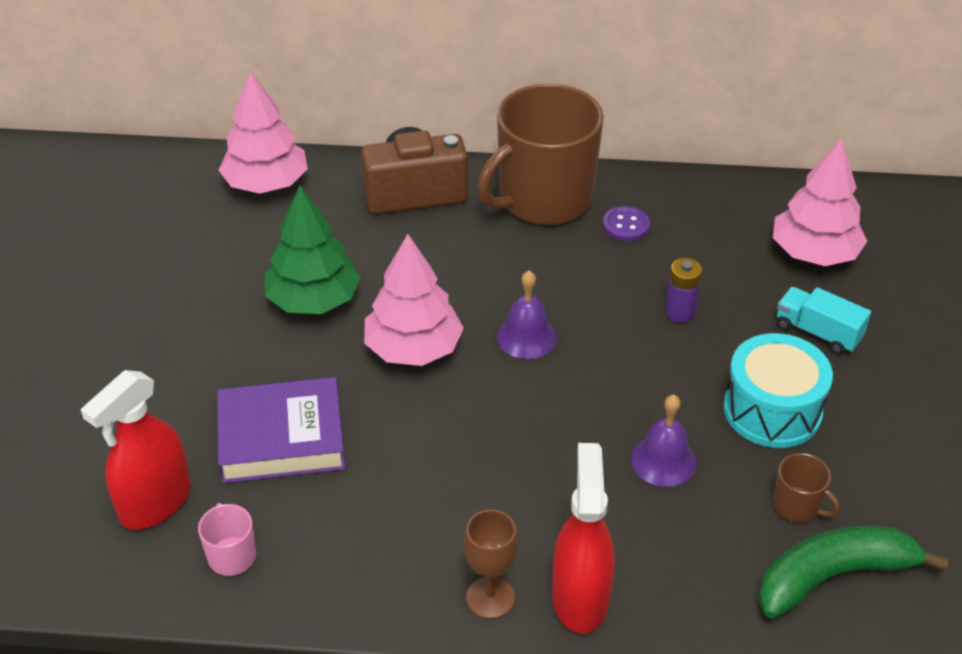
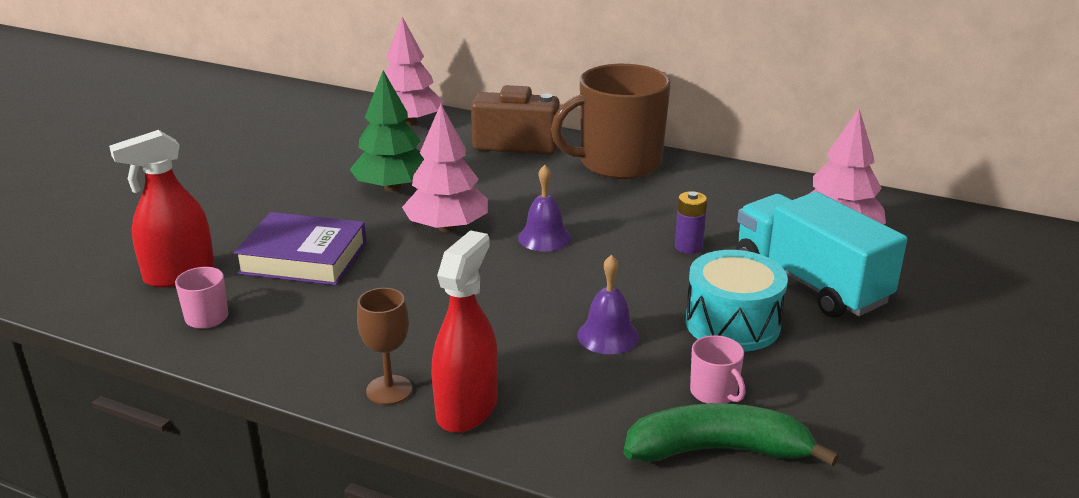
camera: 20 degrees right, 15 degrees down
purple button [603,206,650,241] -> none
brown mug [773,453,840,523] -> pink mug [690,335,746,404]
turquoise truck [777,287,871,354] -> turquoise truck [736,192,907,318], size x1.99

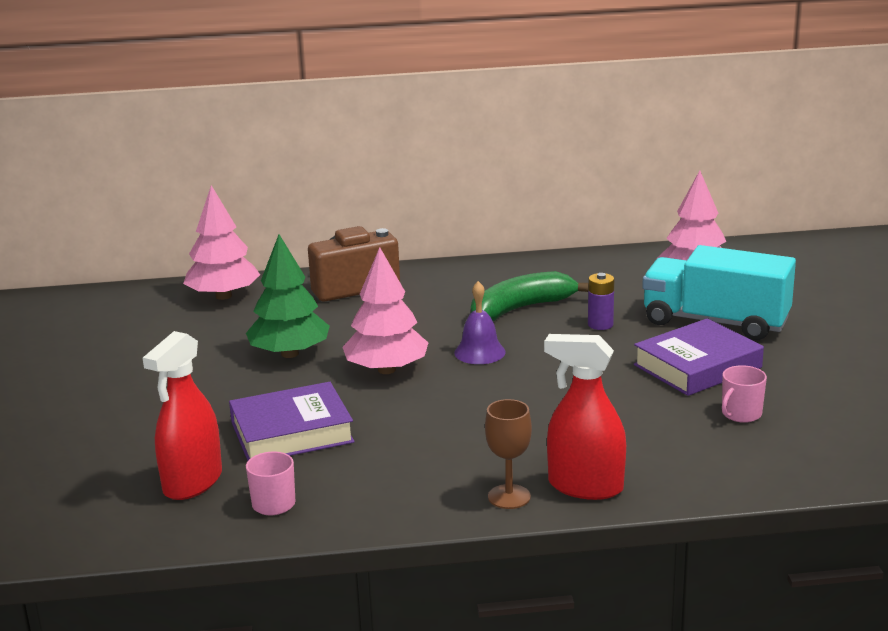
camera: 30 degrees left, 5 degrees down
red spray bottle [432,230,498,433] -> red spray bottle turned 60 degrees counterclockwise [544,334,626,500]
brown mug [551,64,671,179] -> none
purple bell [577,255,639,354] -> none
green banana [624,403,839,467] -> green banana moved to [471,271,588,321]
turquoise drum [685,250,788,352] -> purple book [634,318,764,396]
pink mug [690,335,746,404] -> pink mug turned 105 degrees clockwise [722,365,767,423]

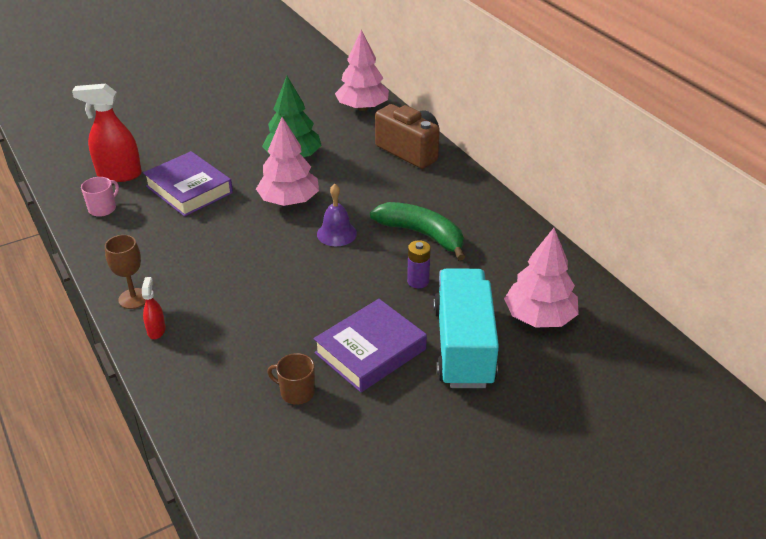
camera: 65 degrees right, 15 degrees up
red spray bottle [544,334,626,500] -> red spray bottle [142,277,166,339], size x0.49
purple book [634,318,764,396] -> purple book turned 75 degrees counterclockwise [313,299,427,392]
pink mug [722,365,767,423] -> brown mug [267,353,315,405]

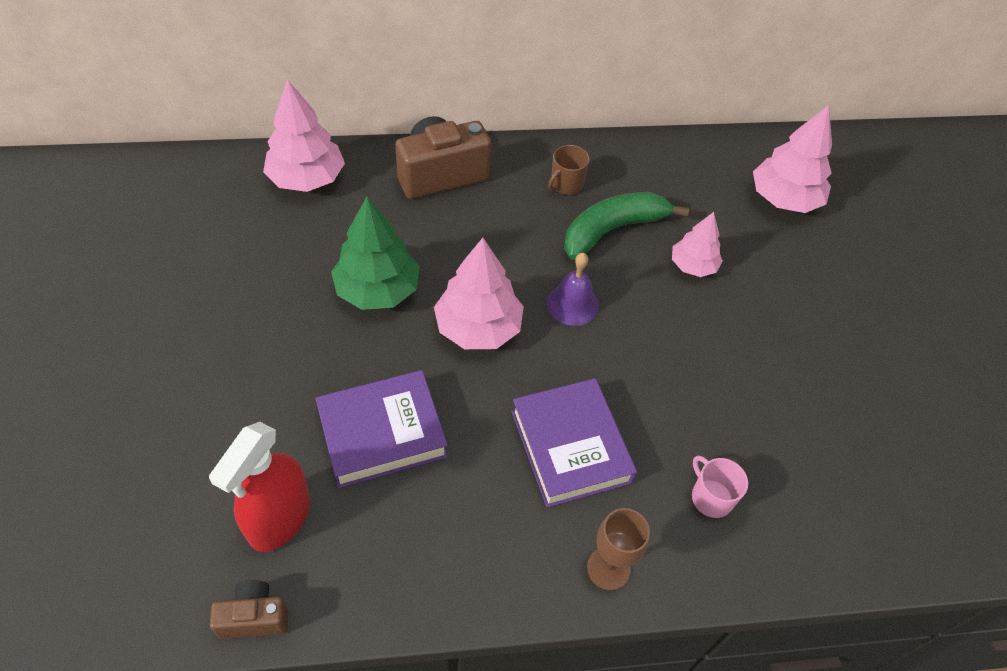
camera: 70 degrees left, 15 degrees up
pink mug [81,177,119,217] -> pink mug moved to [692,455,748,518]
red spray bottle [142,277,166,339] -> none
brown mug [267,353,315,405] -> brown mug moved to [548,145,590,195]
purple book [313,299,427,392] -> purple book moved to [512,378,637,508]
purple battery [407,240,431,288] -> pink tree [672,212,723,277]
turquoise truck [433,268,499,388] -> none
none -> brown camera [210,580,288,639]

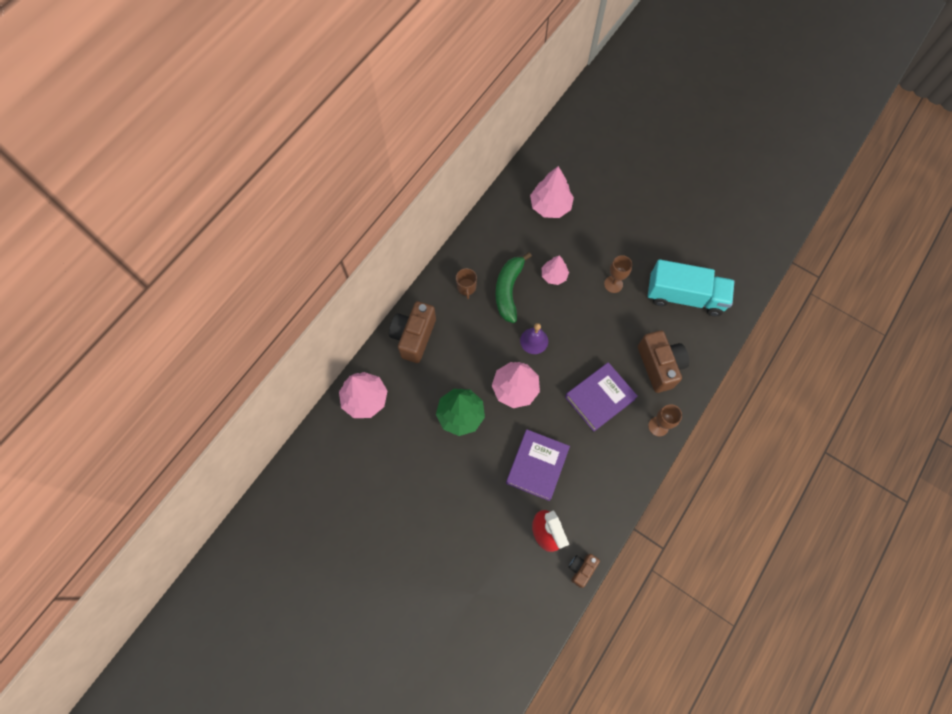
camera: 45 degrees left, 15 degrees up
purple book [512,378,637,508] -> purple book turned 60 degrees counterclockwise [565,362,638,432]
pink mug [692,455,748,518] -> brown camera [638,330,689,393]
none -> brown goblet [604,255,632,293]
none -> turquoise truck [648,259,735,316]

